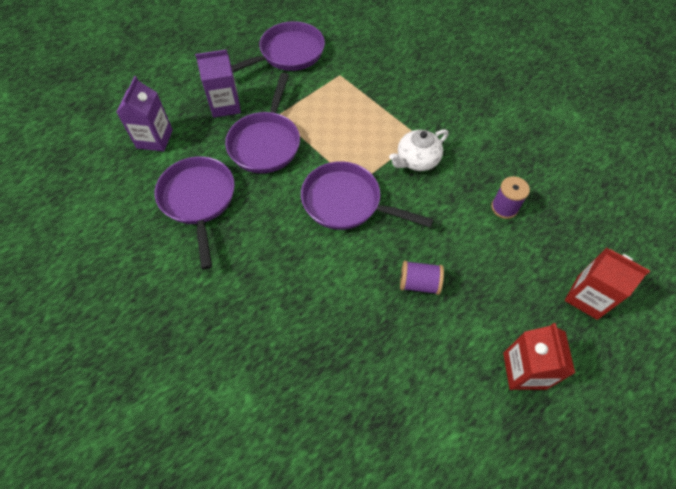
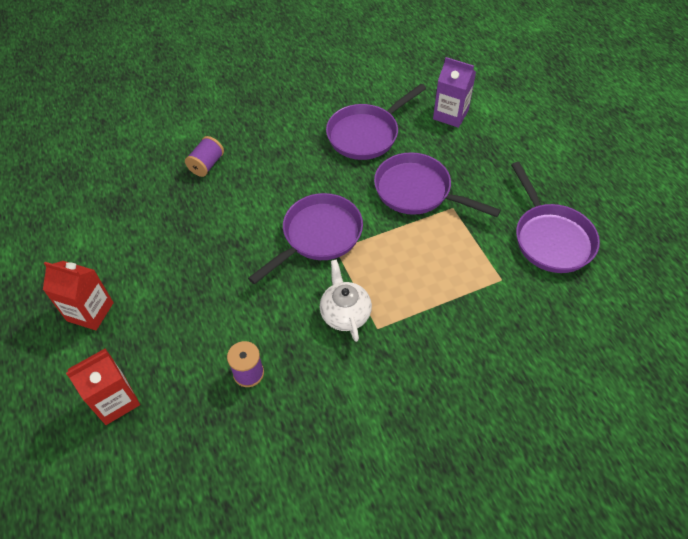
camera: 110 degrees right, 5 degrees down
purple pan [155,156,235,270] -> purple pan turned 135 degrees clockwise [326,84,426,160]
purple carton [195,49,241,118] -> none
purple spool [400,261,444,295] -> purple spool moved to [185,136,224,177]

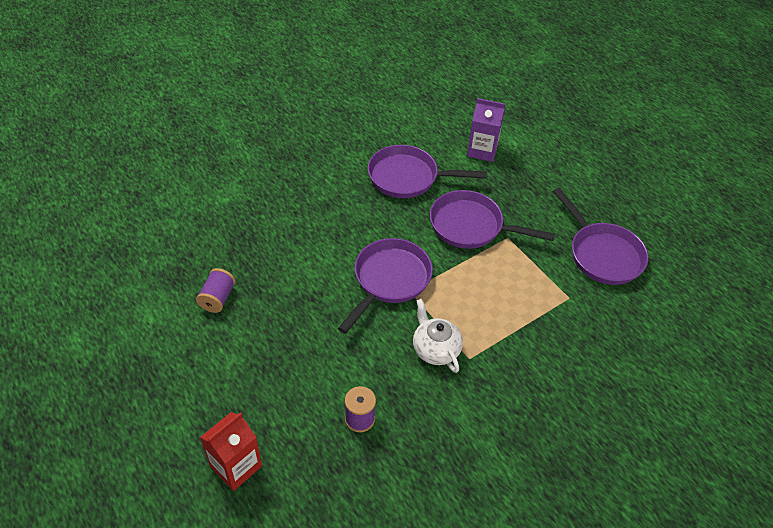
camera: 15 degrees left, 5 degrees down
red carton [43,261,114,330] -> none
purple spool [185,136,224,177] -> purple spool moved to [196,268,236,313]
purple pan [326,84,426,160] -> purple pan turned 60 degrees clockwise [368,145,487,198]

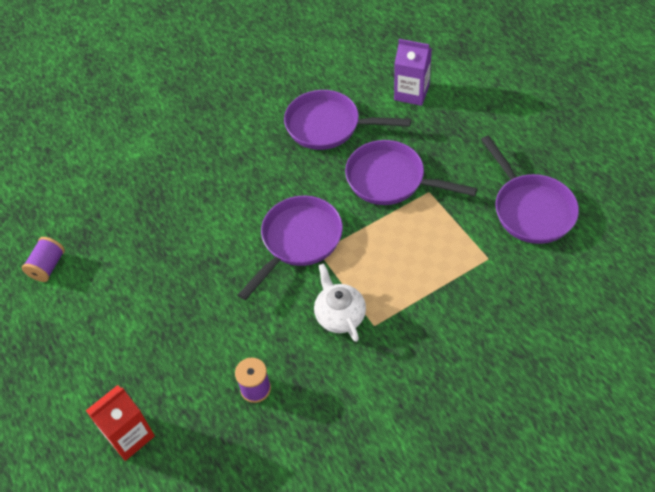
camera: 10 degrees right, 5 degrees up
purple spool [196,268,236,313] -> purple spool moved to [22,237,65,282]

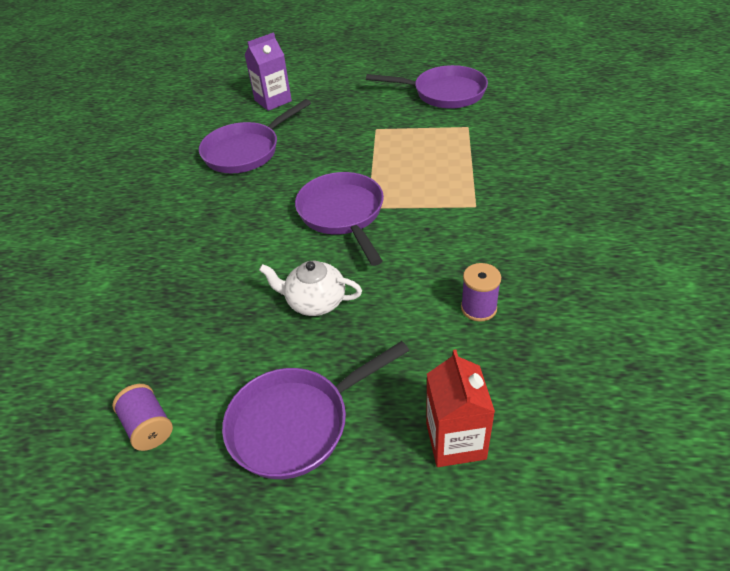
camera: 55 degrees left, 10 degrees down
white teapot [314,263,366,342] -> white teapot moved to [259,261,362,316]
purple pan [345,140,478,205] -> purple pan moved to [222,341,409,479]

